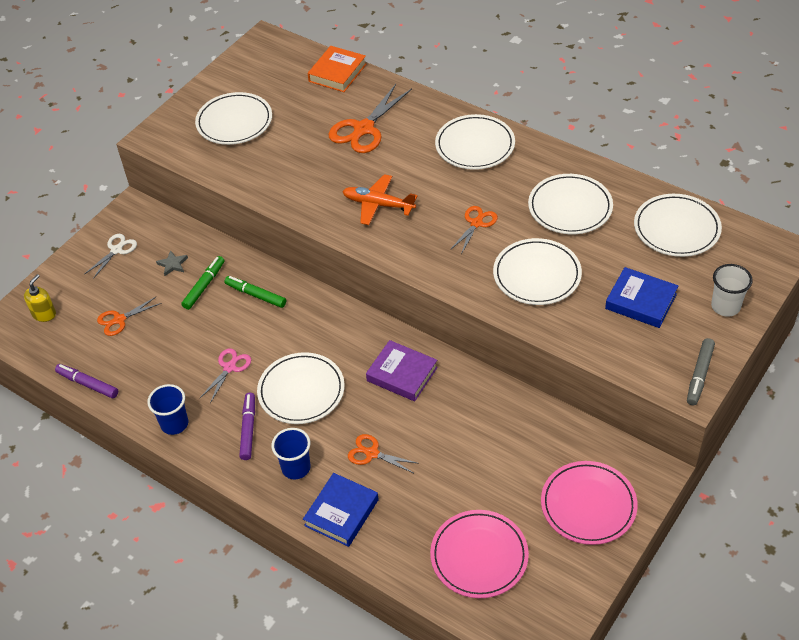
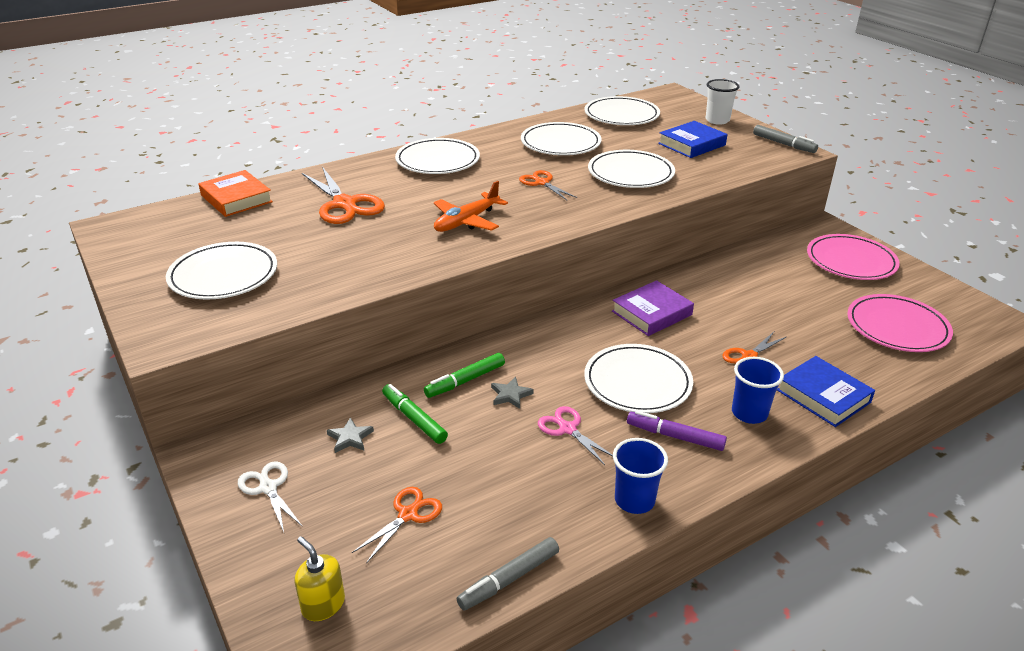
camera: 70 degrees left, 15 degrees down
purple marker [55,364,118,398] -> grey marker [457,537,559,611]
orange scissors [97,296,162,336] -> orange scissors turned 135 degrees counterclockwise [352,487,442,563]
none -> grey star [491,377,534,409]

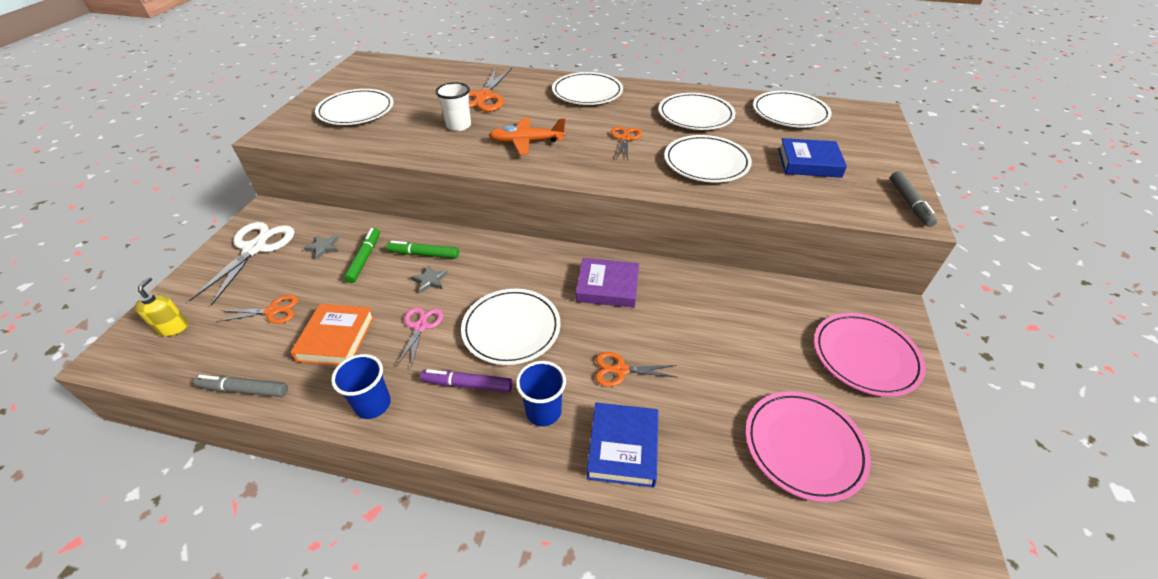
camera: 45 degrees right, 10 degrees up
orange book [198,170,273,217] -> orange book moved to [290,304,375,365]
white scissors [238,461,303,532] -> white scissors [189,222,294,306], size x1.75
purple marker [627,410,727,451] -> purple marker turned 60 degrees counterclockwise [421,369,513,392]
white cup [706,79,739,125] -> white cup moved to [435,82,471,131]

